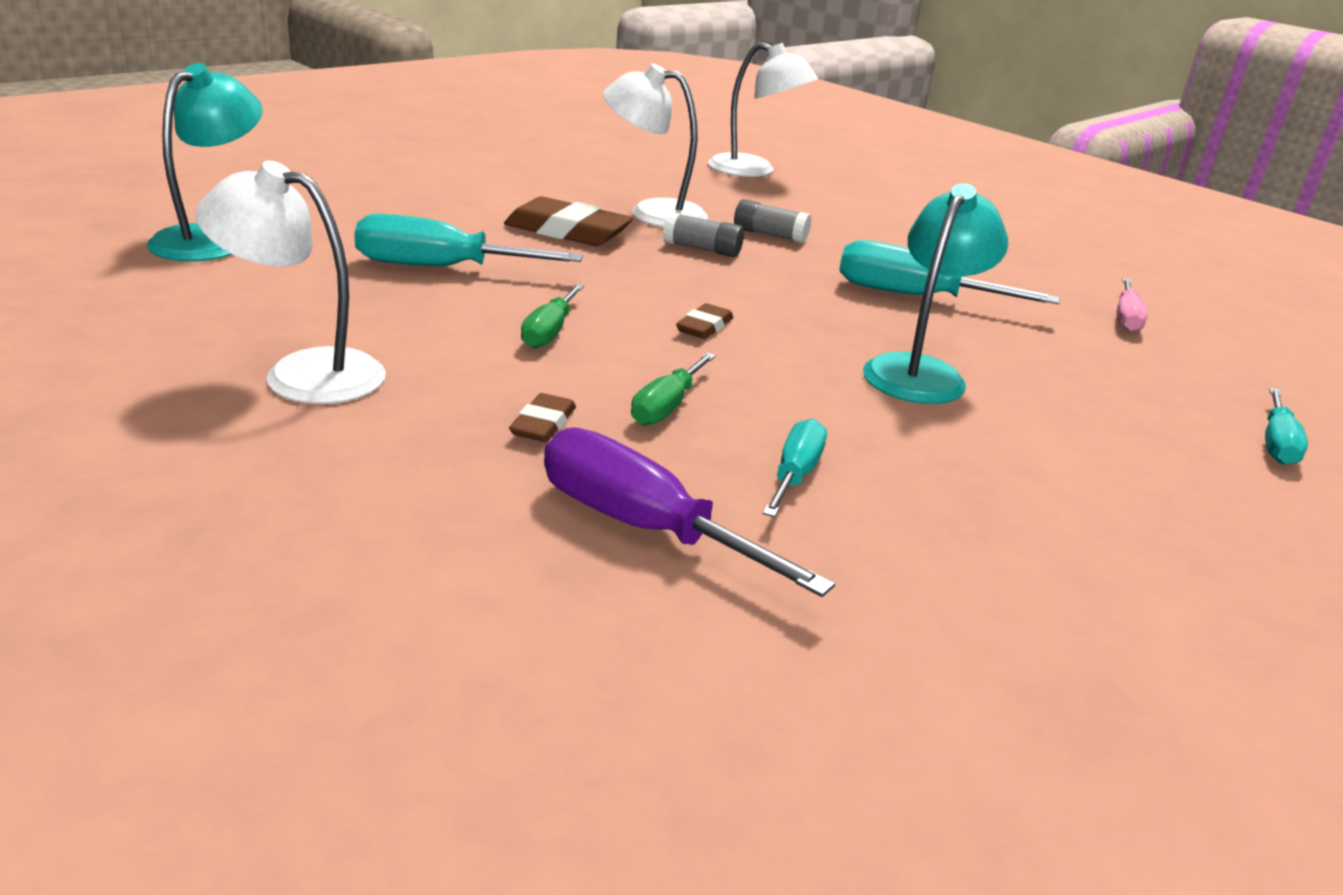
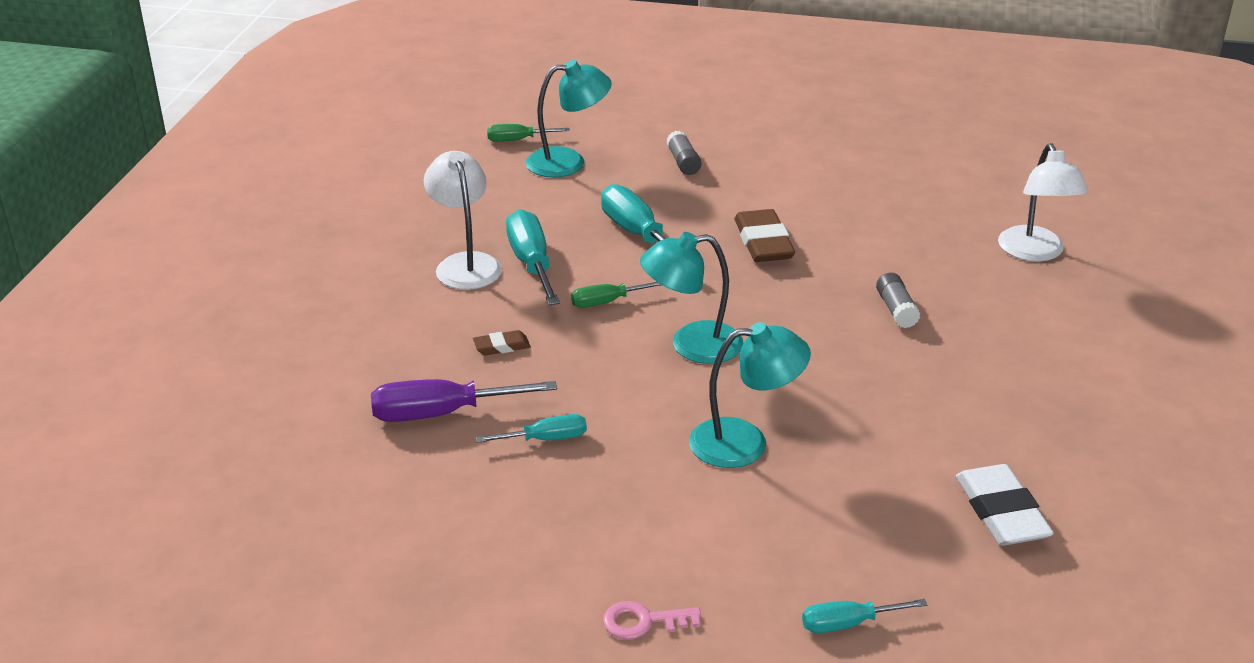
camera: 60 degrees right, 5 degrees up
purple screwdriver [544,428,835,597] -> purple screwdriver turned 105 degrees counterclockwise [371,379,557,422]
white lamp [603,63,708,227] -> none
green screwdriver [631,353,716,426] -> green screwdriver moved to [487,124,570,142]
grey glue stick [663,212,744,257] -> grey glue stick moved to [666,131,701,175]
brown eraser [676,303,733,339] -> turquoise lamp [640,232,743,364]
turquoise screwdriver [839,240,1060,304] -> turquoise screwdriver moved to [506,209,560,305]
pink screwdriver [1117,278,1148,332] -> white eraser [956,464,1054,545]
none -> pink key [603,601,701,639]

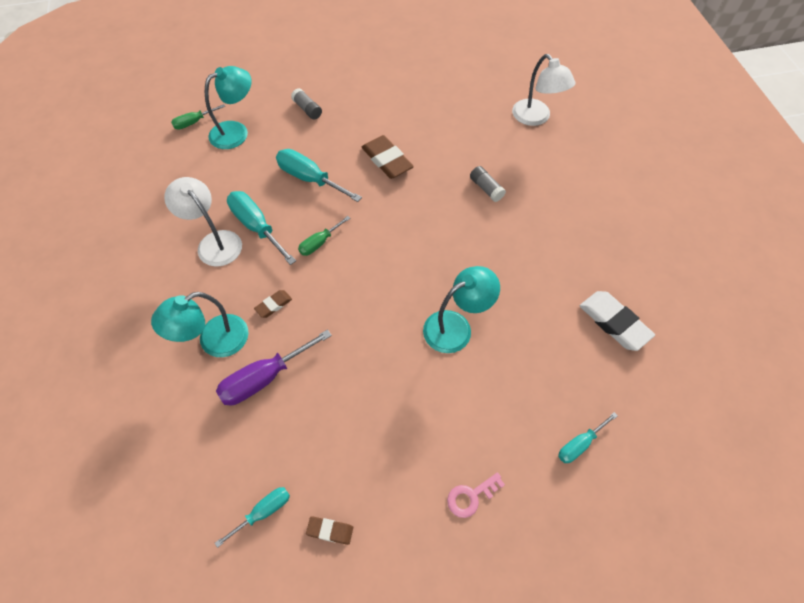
camera: 25 degrees left, 25 degrees up
turquoise screwdriver [476,414,587,443] -> turquoise screwdriver moved to [215,487,290,548]
turquoise lamp [640,232,743,364] -> turquoise lamp moved to [151,292,249,357]
none -> brown eraser [306,516,353,545]

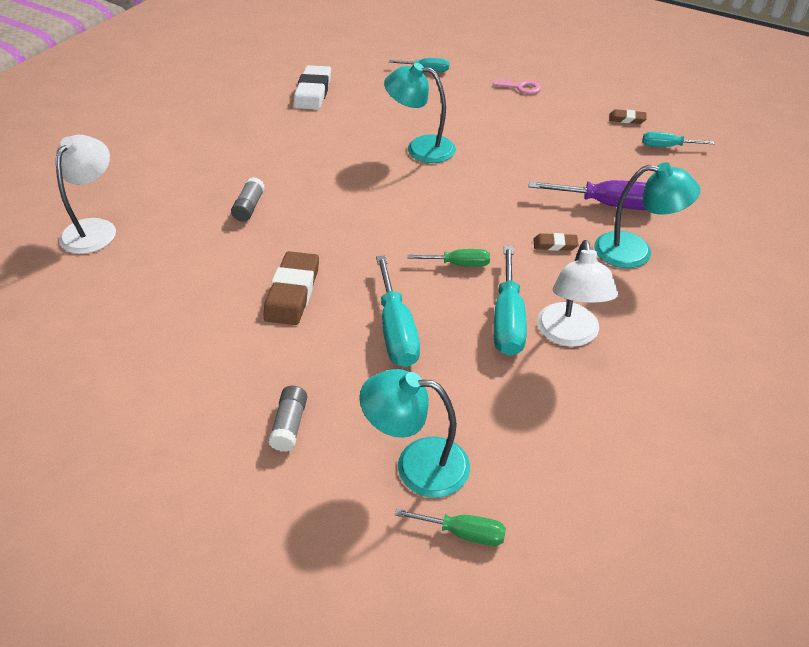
camera: 135 degrees left, 15 degrees down
brown eraser [306,516,353,545] -> brown eraser turned 45 degrees counterclockwise [609,109,647,124]

